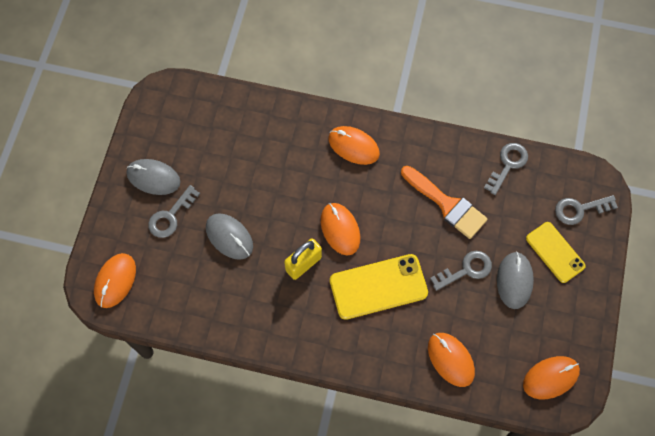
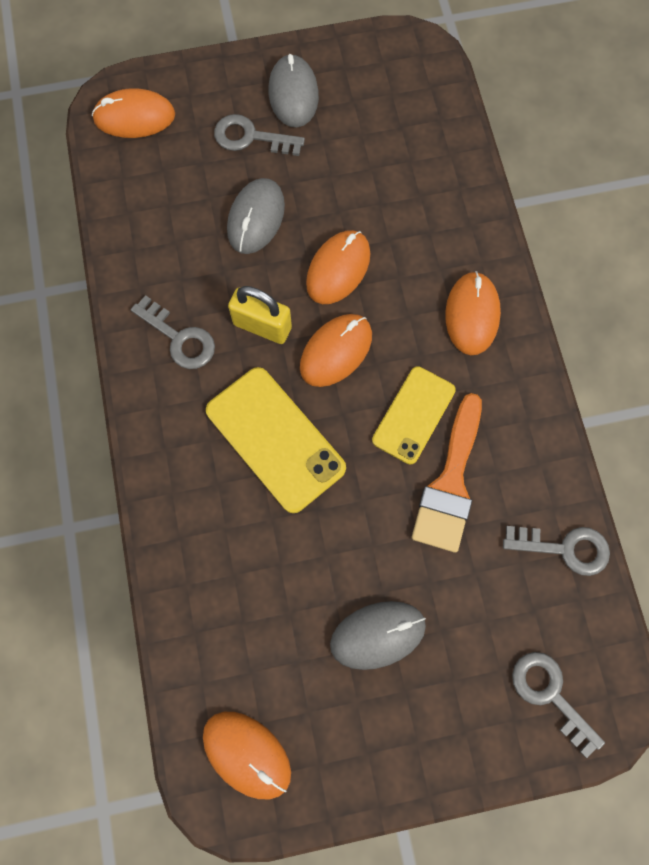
camera: 65 degrees right, 5 degrees up
orange mouse [428,333,475,387] -> orange mouse moved to [306,230,371,304]
grey key [430,251,492,291] -> grey key moved to [131,295,215,369]
yellow phone [526,222,586,283] -> yellow phone moved to [372,366,456,464]

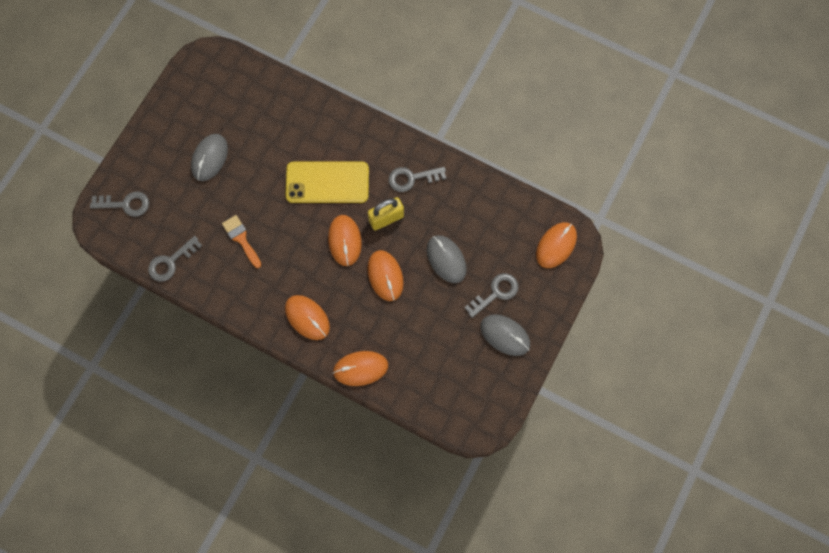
camera: 130 degrees right, 0 degrees up
orange mouse [203,712,291,799] -> orange mouse moved to [333,351,388,386]
yellow phone [372,366,456,464] -> none
orange brush [412,393,482,553] -> orange brush [222,215,261,268], size x0.64

